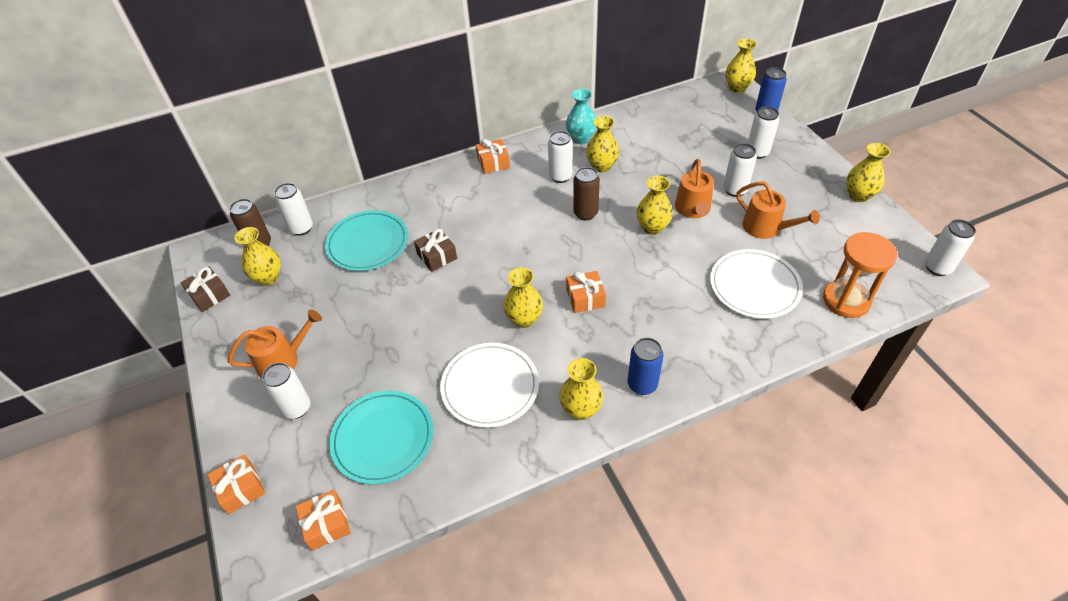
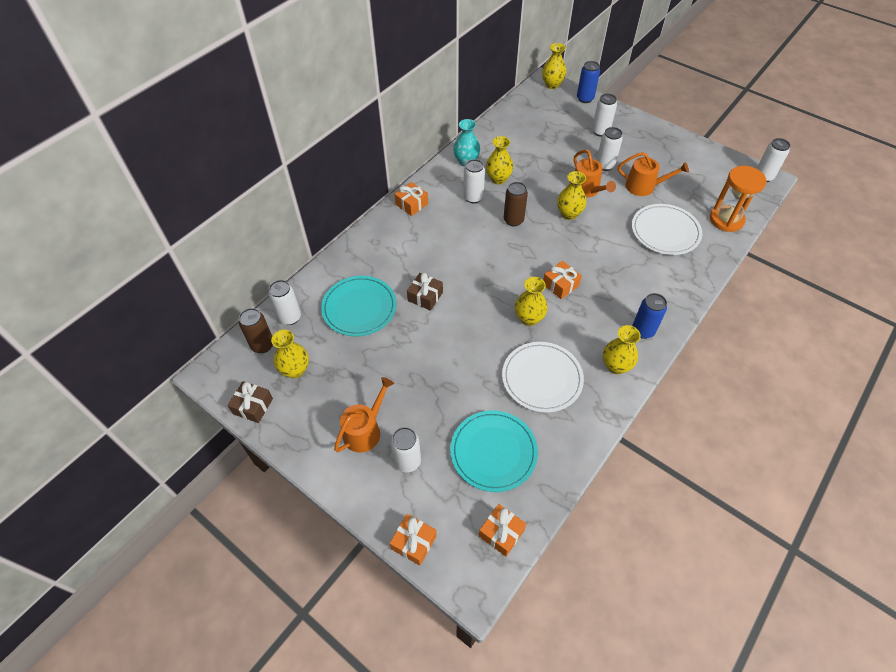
camera: 30 degrees left, 5 degrees up
yellow vase [846,143,891,202] -> none

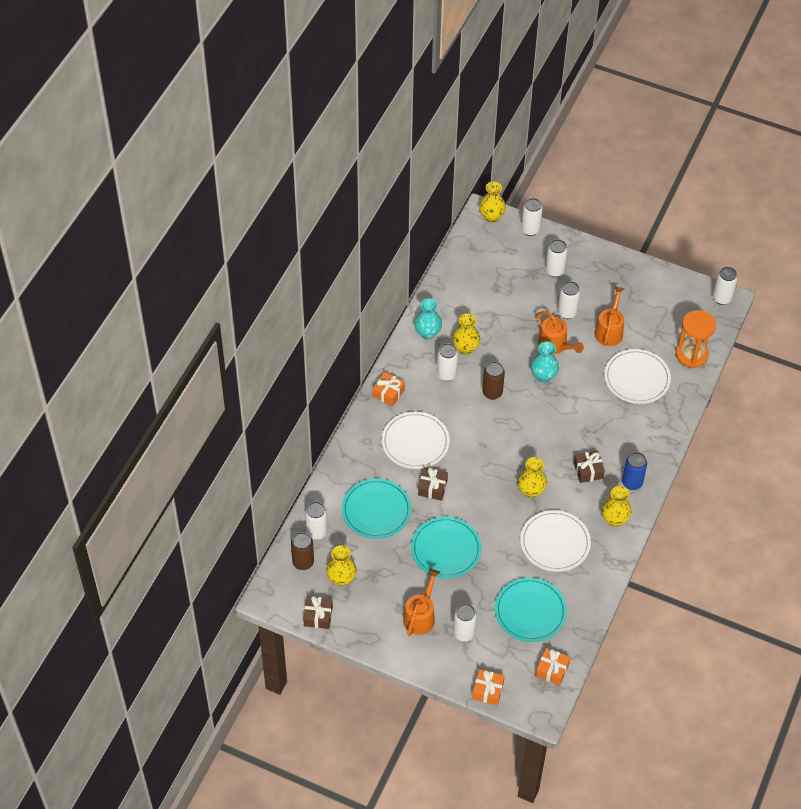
camera: 15 degrees left, 0 degrees up
orange gift [543,261,582,299] -> none
yellow vase [557,171,586,220] -> turquoise vase [531,341,559,382]
blue can [577,61,600,103] -> white can [521,198,543,236]
orange watering can [618,152,689,196] -> orange watering can turned 75 degrees counterclockwise [594,286,624,346]
none -> white plate [382,411,450,469]
none -> turquoise plate [411,517,482,578]
none -> brown gift [574,451,605,483]

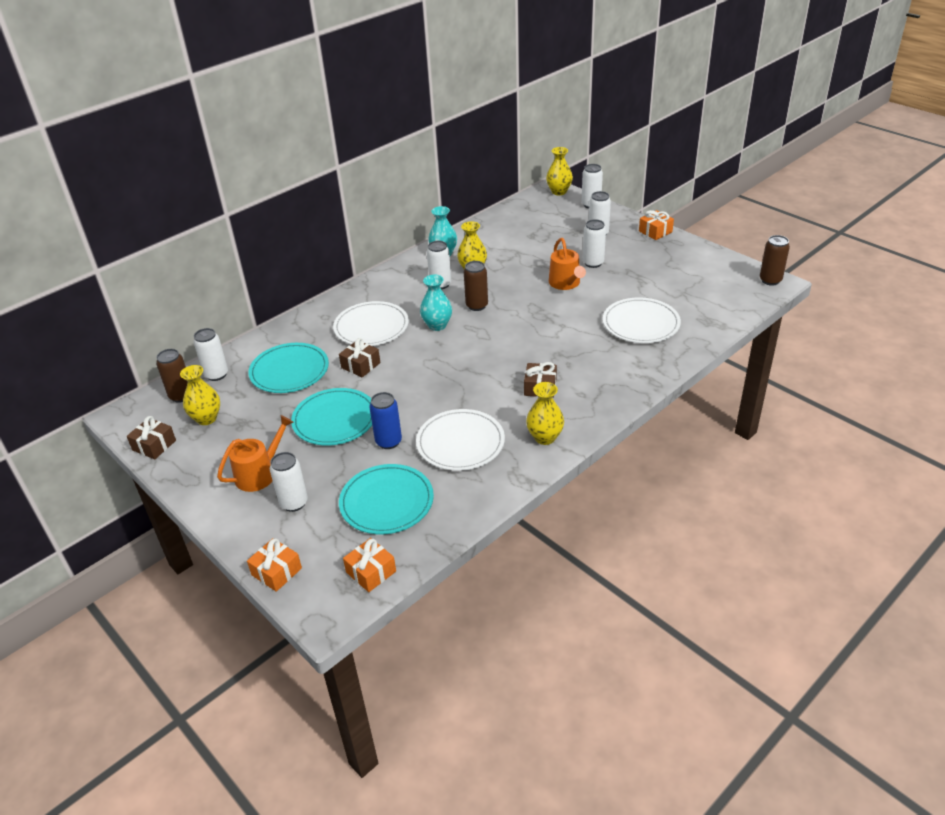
camera: 25 degrees right, 15 degrees down
orange gift [373,372,405,407] -> orange gift moved to [639,210,674,240]
yellow vase [518,457,547,498] -> none
turquoise vase [531,341,559,382] -> turquoise vase moved to [420,275,452,331]
orange watering can [594,286,624,346] -> none
blue can [622,452,647,490] -> blue can moved to [369,392,402,449]
orange hourglass [676,310,716,368] -> none
white can [713,267,738,305] -> brown can [760,235,790,285]

